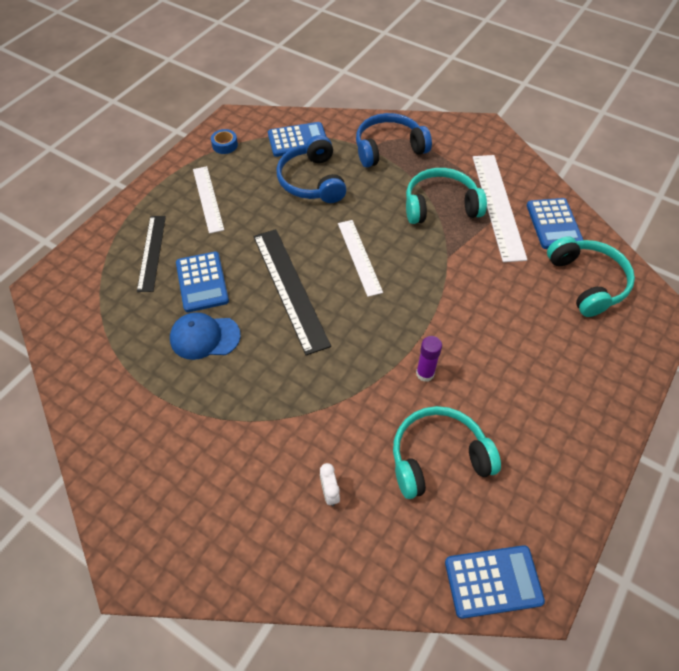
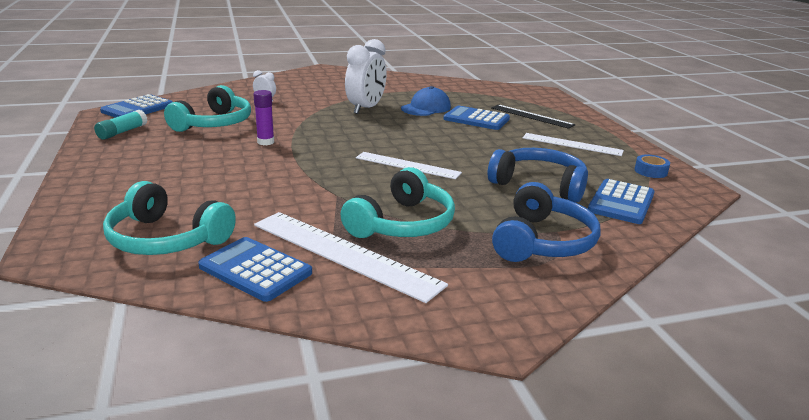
camera: 130 degrees right, 30 degrees down
black ruler [253,229,331,356] -> none
none -> turquoise glue stick [94,110,148,140]
none -> white clock [345,39,387,114]

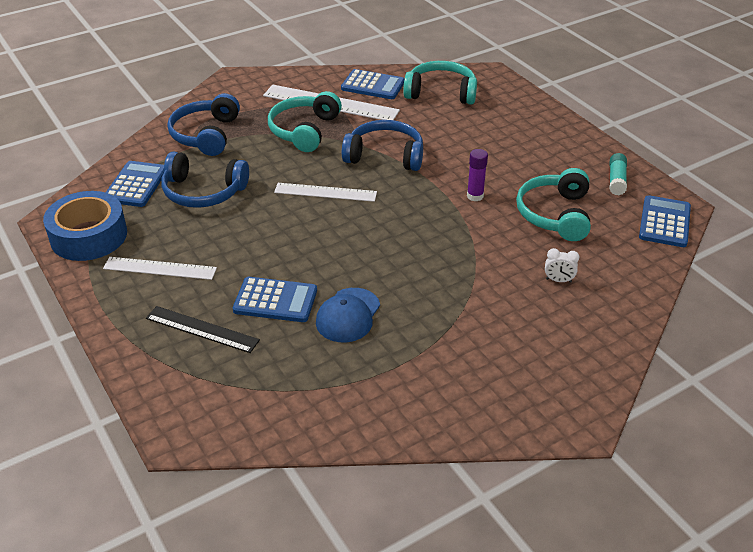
camera: 165 degrees right, 15 degrees up
white clock [345,39,387,114] -> none
blue tape [635,155,670,178] -> blue tape [43,191,127,261], size x2.37
none -> blue headphones [342,120,423,171]

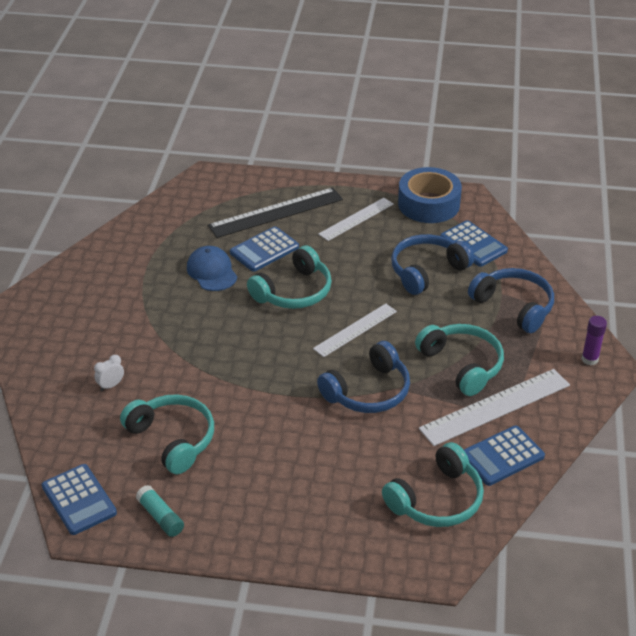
camera: 130 degrees right, 0 degrees up
black ruler [146,306,260,353] -> black ruler [208,187,343,238], size x1.55
purple glue stick [467,149,488,201] -> purple glue stick moved to [581,316,607,365]
none -> turquoise headphones [247,245,332,309]

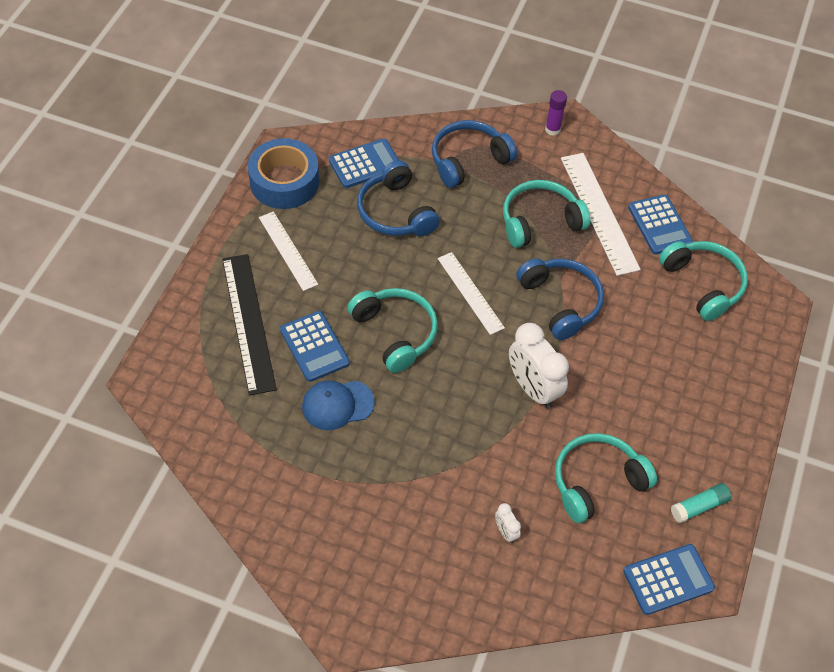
camera: 80 degrees left, 15 degrees up
none -> white clock [509,323,569,409]

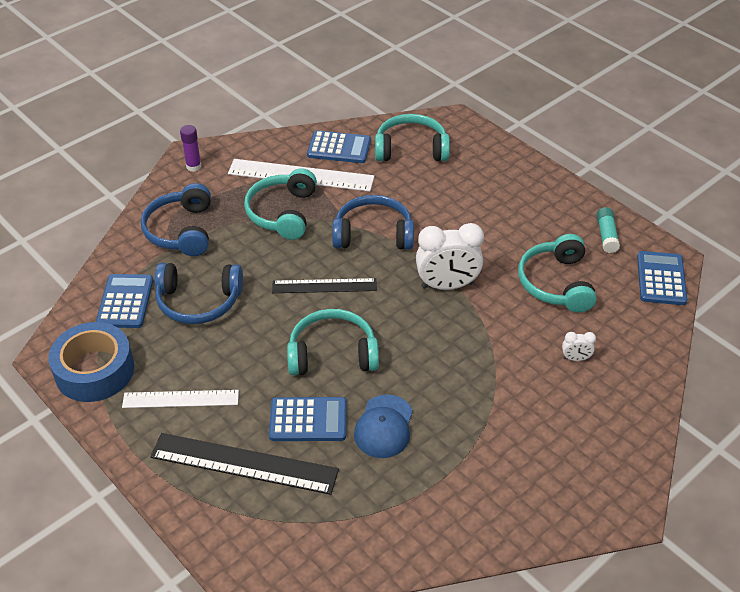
camera: 60 degrees left, 10 degrees down
white ruler [438,252,505,335] -> black ruler [272,278,377,293]

